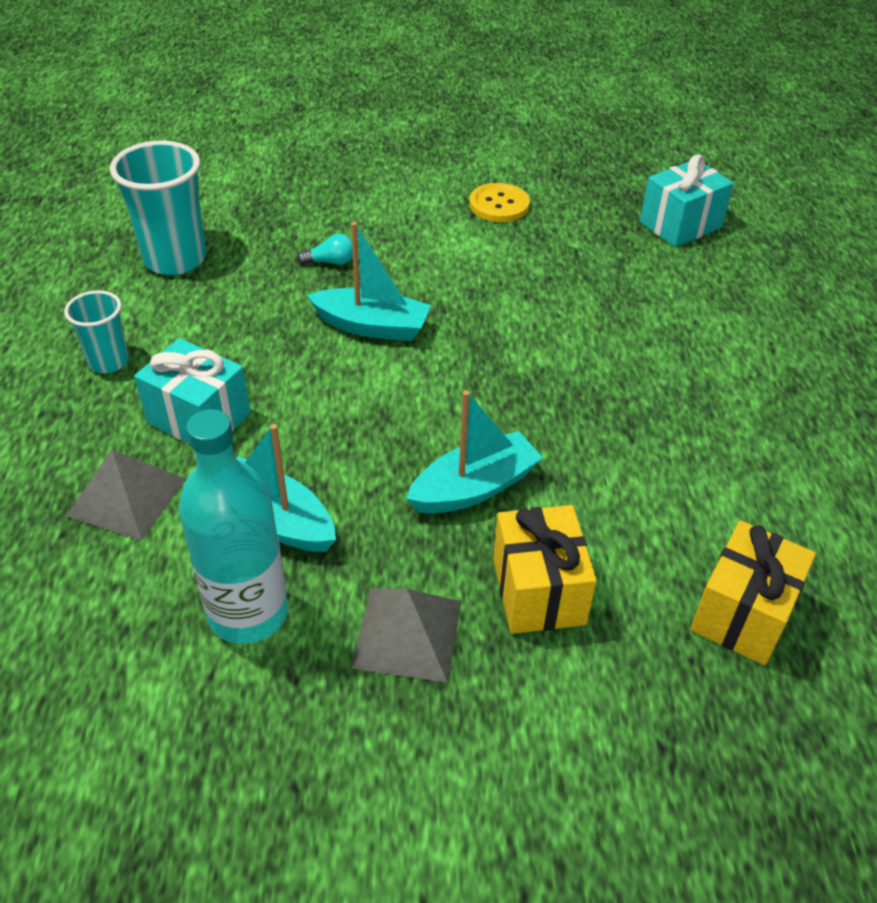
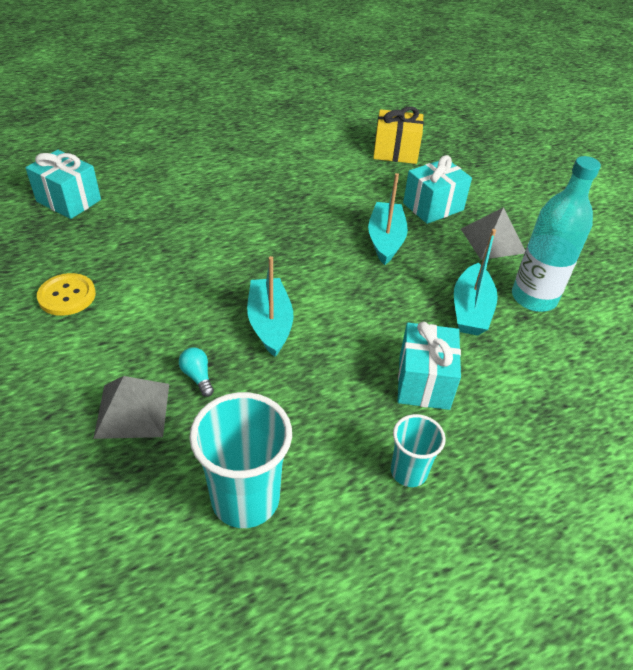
camera: 115 degrees left, 0 degrees up
grey pyramid [66,450,186,541] -> grey pyramid moved to [93,376,169,439]
turquoise boat [406,390,543,514] -> turquoise boat turned 60 degrees clockwise [368,173,408,265]
yellow gift [493,505,597,634] -> turquoise gift [403,155,472,224]

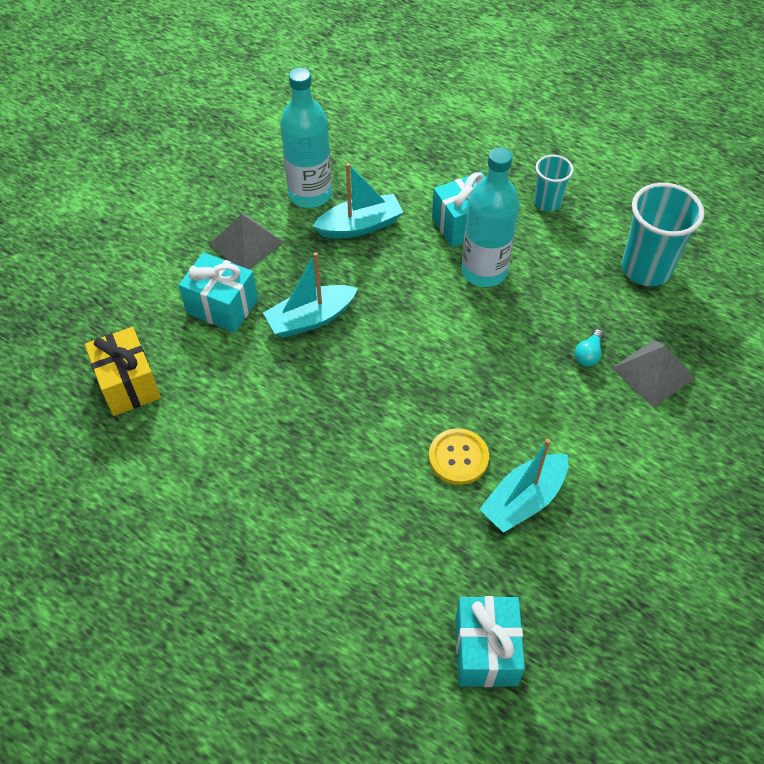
camera: 120 degrees left, 10 degrees up
yellow button [37,273,96,316] -> yellow button moved to [429,428,489,485]
turquoise boat [247,256,293,357] -> turquoise boat moved to [479,439,568,533]
none -> turquoise bottle [461,147,519,287]

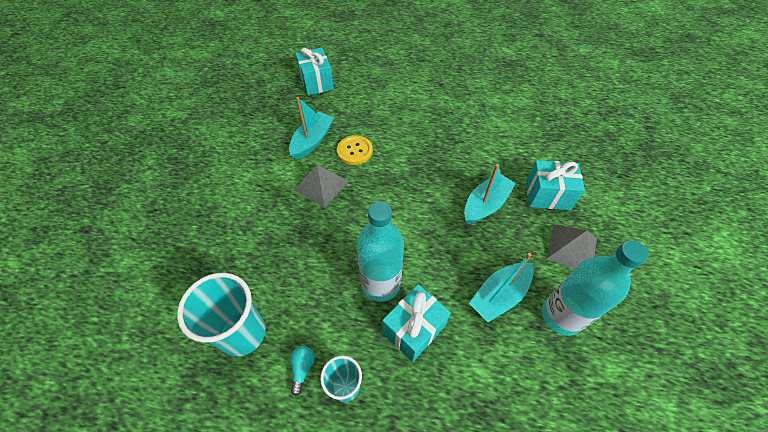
camera: 160 degrees right, 0 degrees up
yellow gift [85,327,161,416] -> none
turquoise light bulb [574,329,604,367] -> turquoise light bulb moved to [290,346,315,396]
grey pyramid [612,340,695,408] -> grey pyramid moved to [294,165,349,208]

